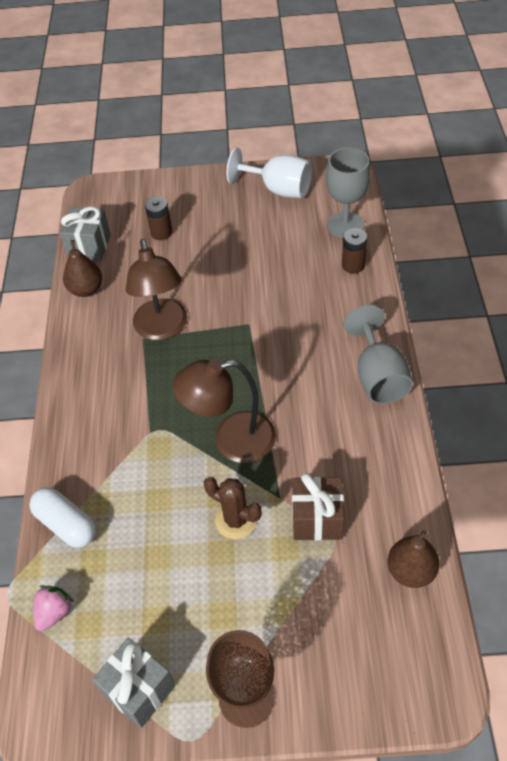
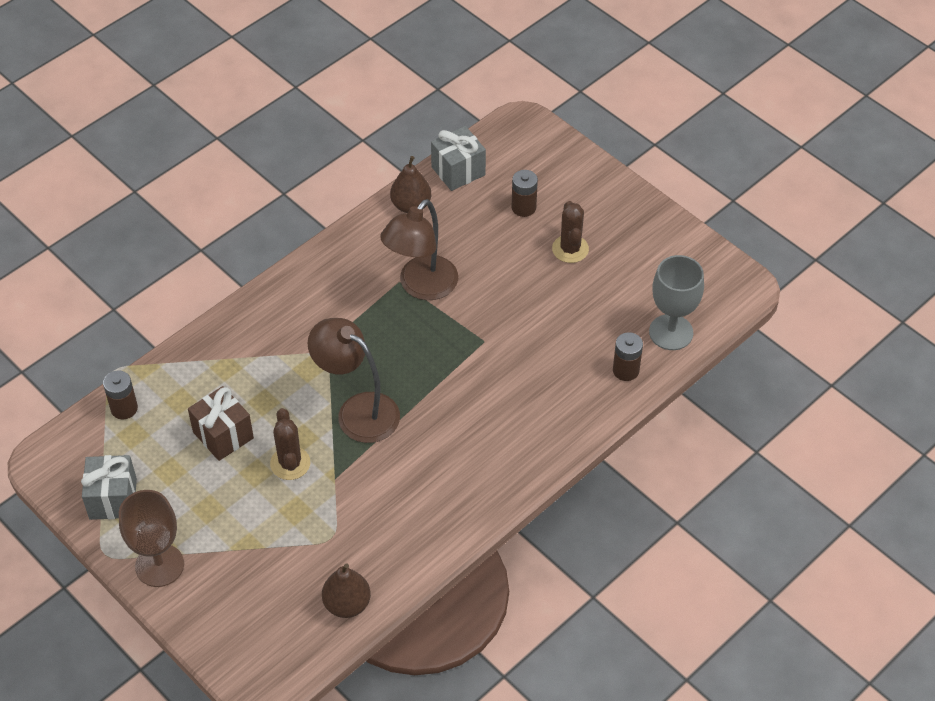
camera: 45 degrees right, 0 degrees up
white capsule [30,487,96,548] -> none
pink strawberry [33,586,74,631] -> brown battery [103,370,138,419]
white goblet [227,148,312,198] -> none
brown gift [292,473,344,540] -> brown gift moved to [188,386,254,461]
grey goblet [343,305,413,404] -> none
none -> brown cactus [552,201,589,263]

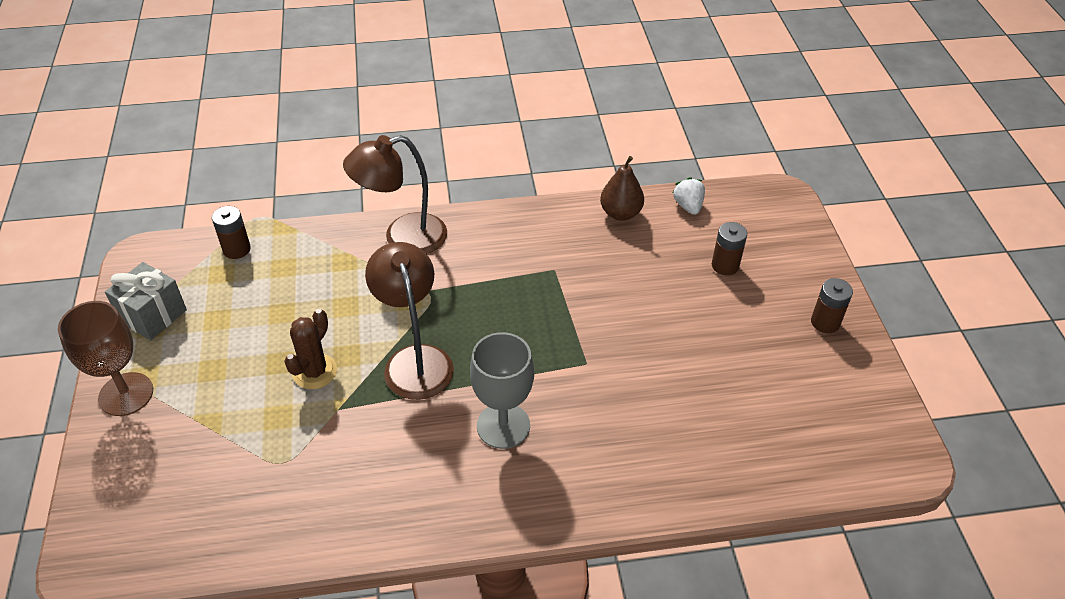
camera: 35 degrees right, 5 degrees down
brown gift [188,386,254,461] -> none
brown pear [322,563,371,618] -> none
brown lamp [380,199,458,300] -> brown lamp moved to [343,135,447,254]
grey gift [431,126,486,191] -> white strawberry [673,177,705,215]
brown cactus [552,201,589,263] -> none
brown battery [613,332,643,381] -> brown battery moved to [811,278,853,333]
grey goblet [649,255,704,350] -> grey goblet moved to [470,332,534,449]

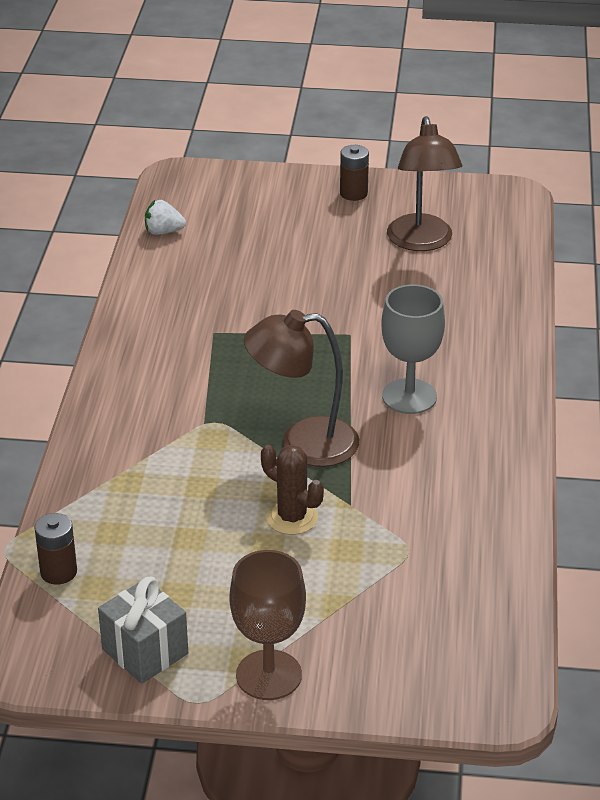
camera: 75 degrees left, 10 degrees down
brown lamp [343,135,447,254] -> brown lamp moved to [387,116,462,251]
brown pear [600,156,644,221] -> none
brown battery [712,222,747,275] -> none

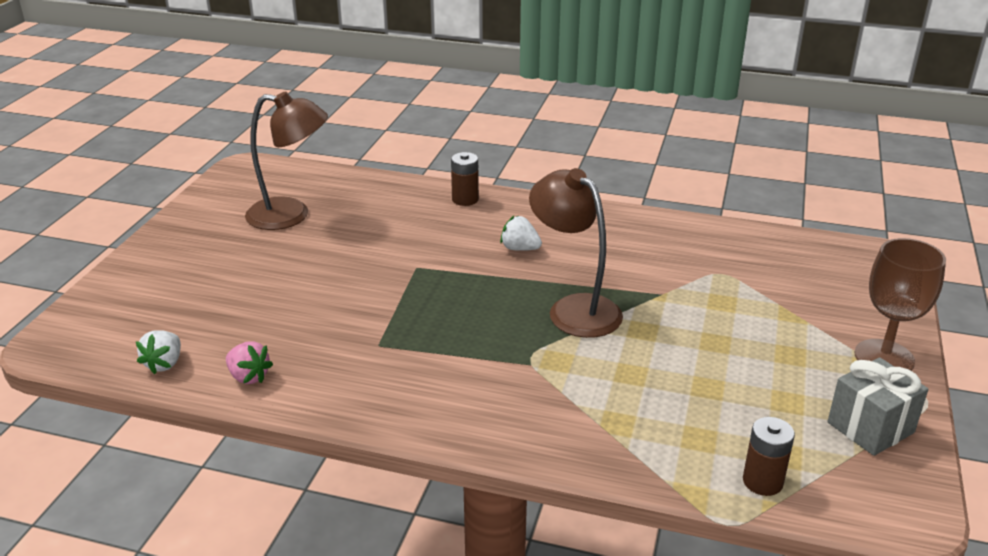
camera: 80 degrees left, 5 degrees down
brown lamp [244,310,359,467] -> brown lamp turned 135 degrees clockwise [529,168,623,338]
brown cactus [261,445,324,535] -> none
brown battery [340,145,369,201] -> brown battery moved to [451,152,479,206]
grey goblet [381,284,445,414] -> white strawberry [500,216,542,251]
none -> pink strawberry [226,341,273,384]

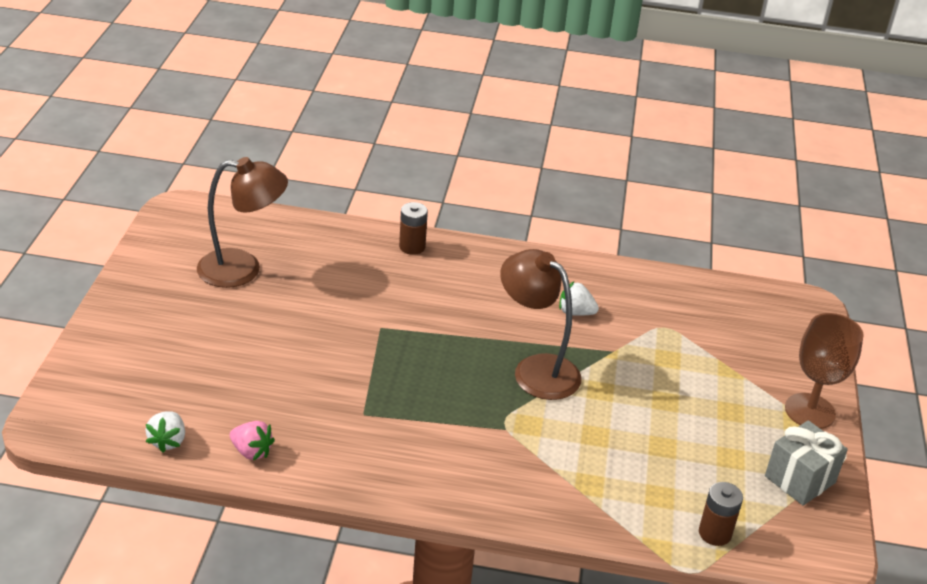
camera: 10 degrees left, 5 degrees up
white strawberry [500,216,542,251] -> white strawberry moved to [559,282,599,316]

